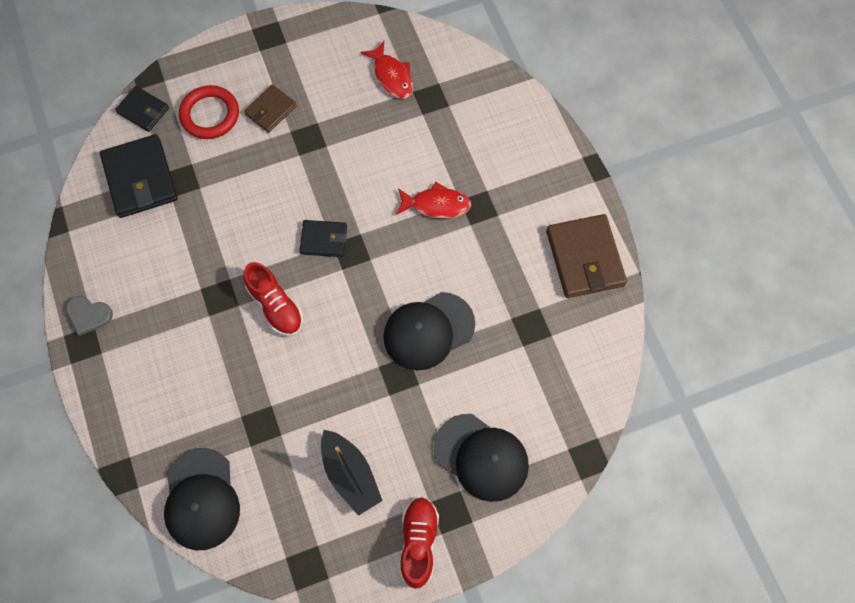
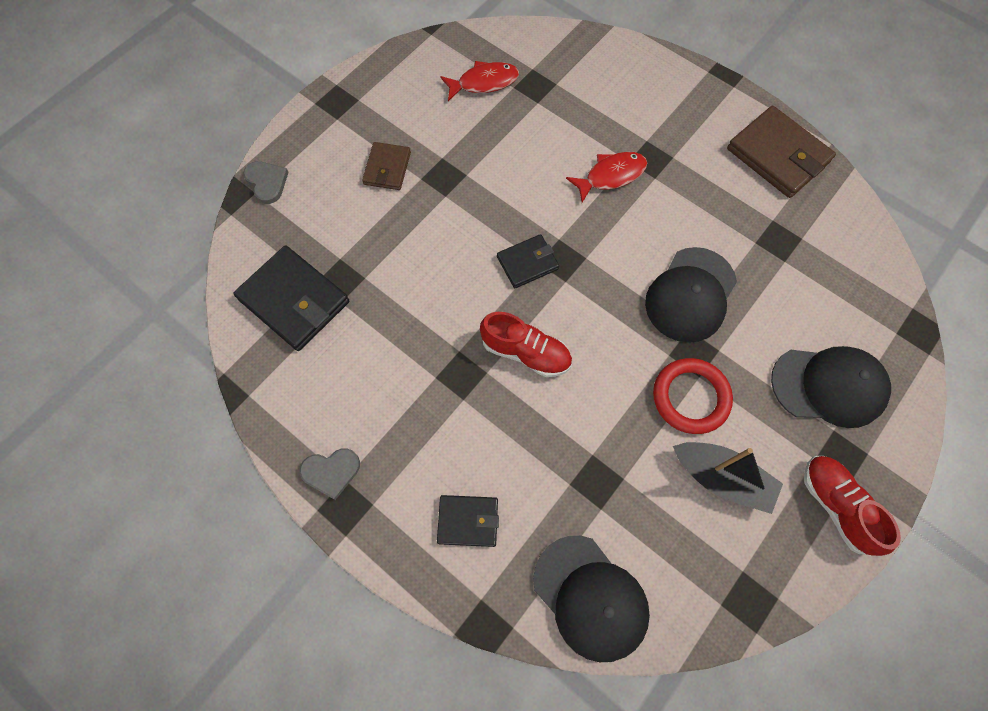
camera: 30 degrees left, 0 degrees up
black wallet [115,86,169,132] -> black wallet moved to [437,495,499,547]
red ring [179,85,239,139] -> red ring moved to [653,358,733,434]
red fish [360,41,413,99] -> red fish turned 45 degrees counterclockwise [440,61,519,101]
none -> grey heart [243,161,289,204]

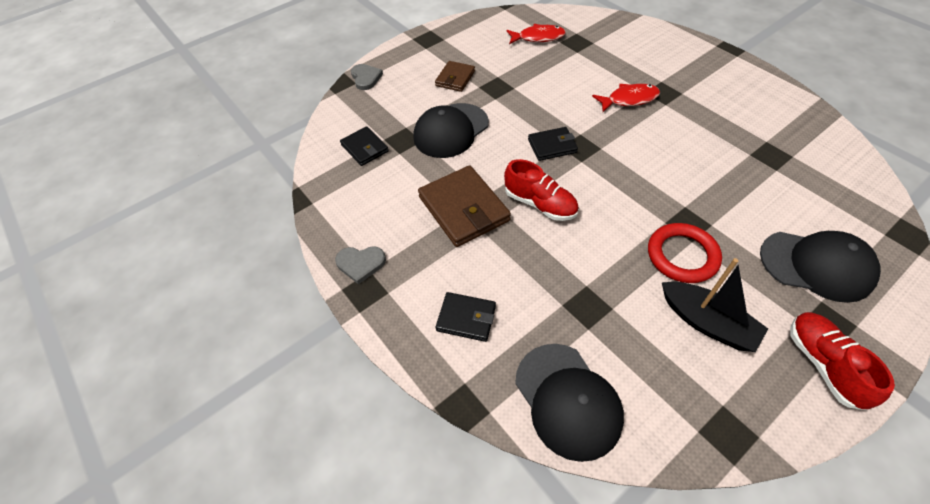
camera: 15 degrees right, 15 degrees down
black wallet [233,246,349,351] -> black wallet [340,126,389,166], size x0.58
black cap [645,247,737,343] -> black cap moved to [413,103,489,158]
brown wallet [727,106,836,198] -> brown wallet moved to [418,165,511,247]

